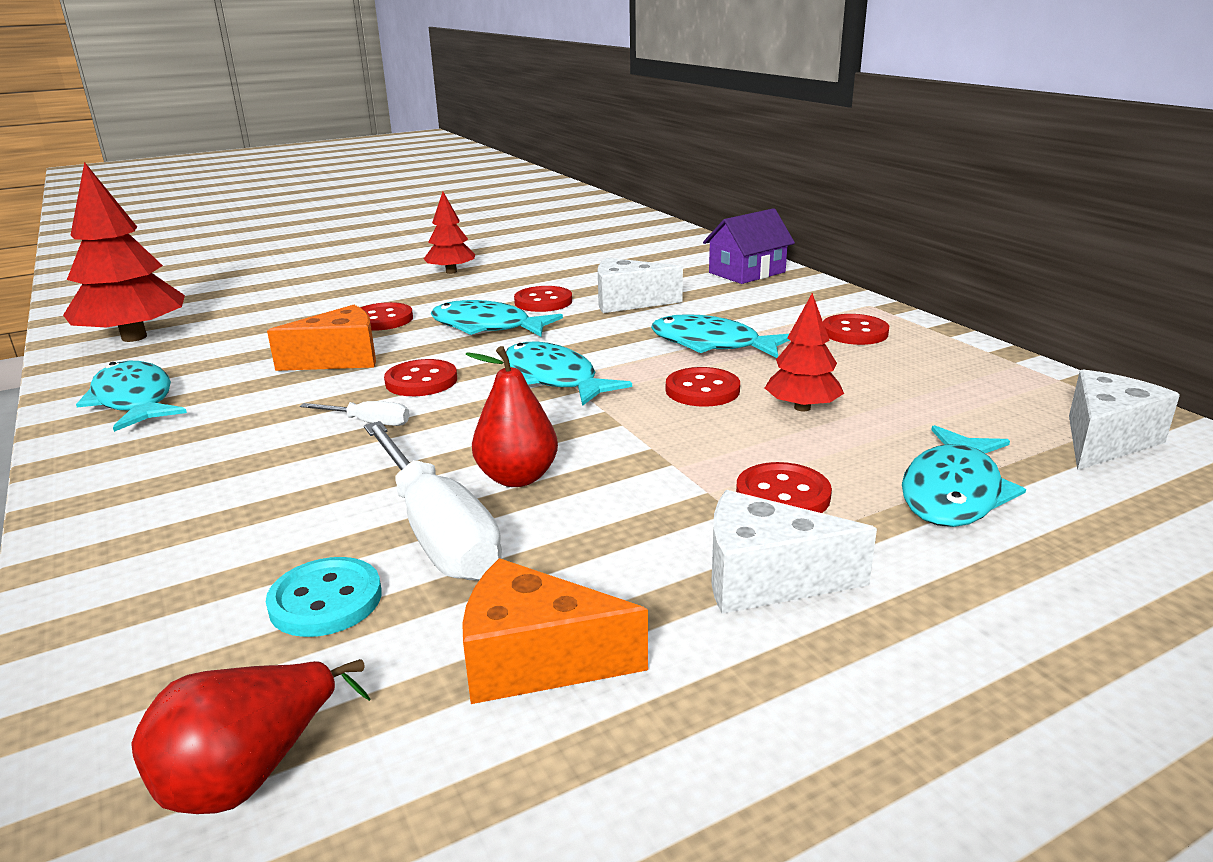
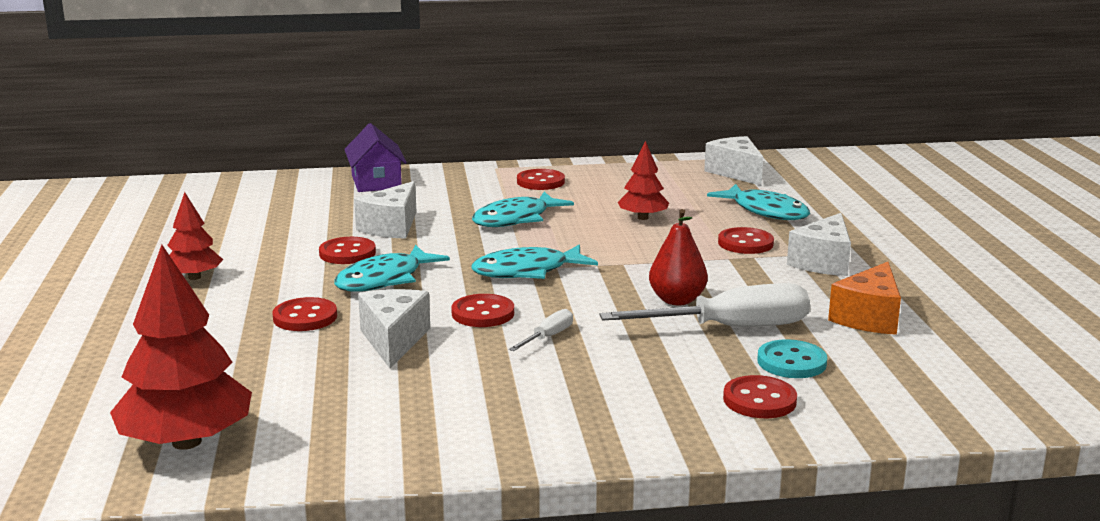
camera: 70 degrees left, 5 degrees down
turquoise fish [76,361,187,432] -> none
red pear [131,659,371,814] -> none
orange cheese [267,305,376,371] -> white cheese [358,289,430,368]
red button [666,367,740,407] -> red button moved to [723,375,797,418]

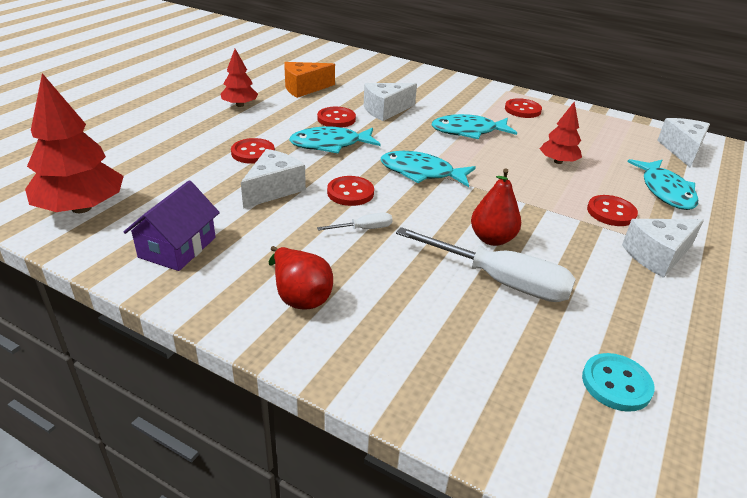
camera: 35 degrees right, 15 degrees up
purple house [344,123,407,192] -> purple house moved to [124,180,220,271]
red button [723,375,797,418] -> none
turquoise button [757,339,827,378] -> turquoise button moved to [582,353,655,412]
orange cheese [828,262,901,335] -> orange cheese moved to [284,62,335,98]
none -> red pear [269,246,333,309]

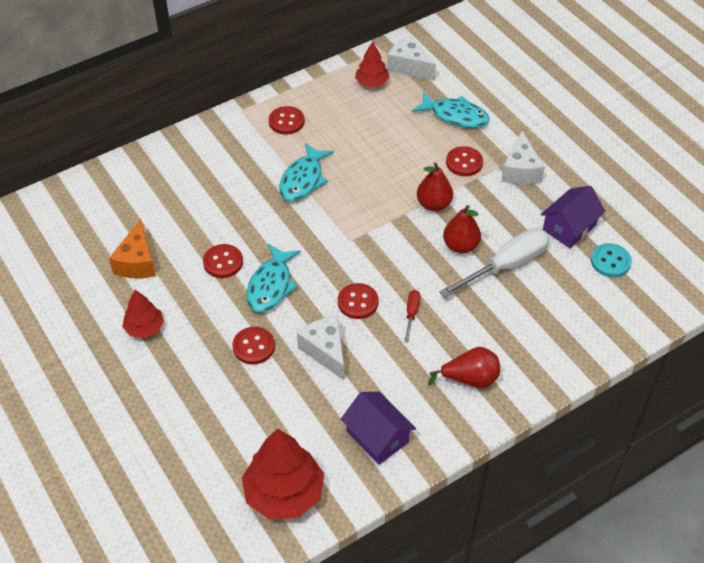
camera: 60 degrees left, 15 degrees up
white screwdriver [317,212,393,231] -> red screwdriver [404,290,420,342]
white cheese [364,83,417,121] -> none
turquoise fish [381,151,476,187] -> none
red tree [540,101,582,164] -> red tree moved to [355,42,389,87]
none -> red pear [417,162,453,211]
none -> purple house [540,186,606,248]

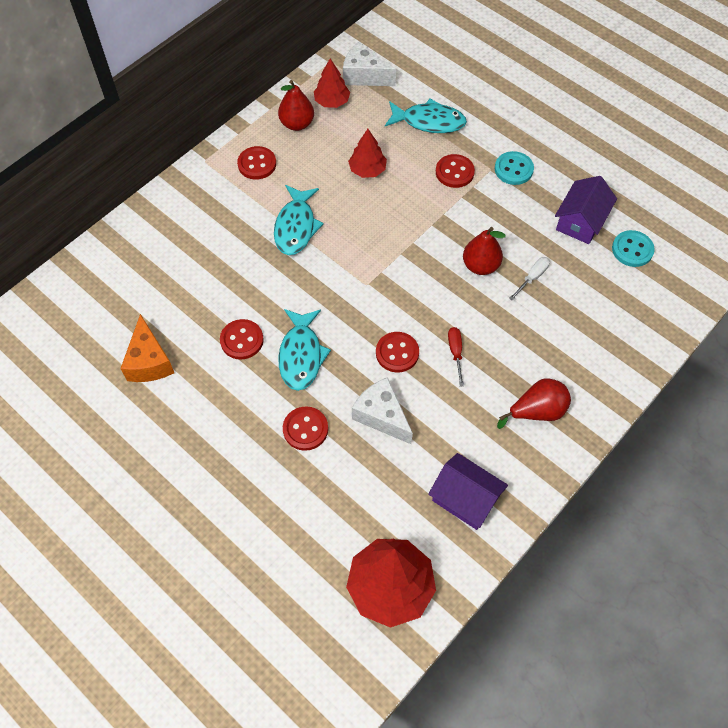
camera: 15 degrees left, 10 degrees up
red tree [122,290,164,338] -> red tree moved to [348,129,387,178]
red pear [417,162,453,211] -> red pear moved to [278,80,314,131]
white screwdriver [439,228,549,298] -> white screwdriver [509,257,550,300], size x0.46
white cheese [501,131,545,185] -> turquoise button [495,151,534,185]

